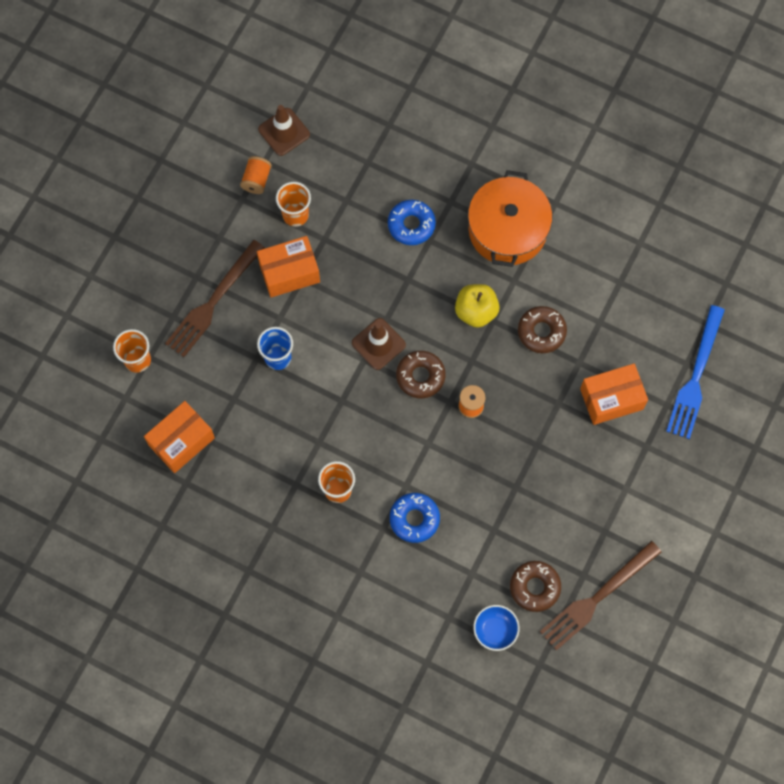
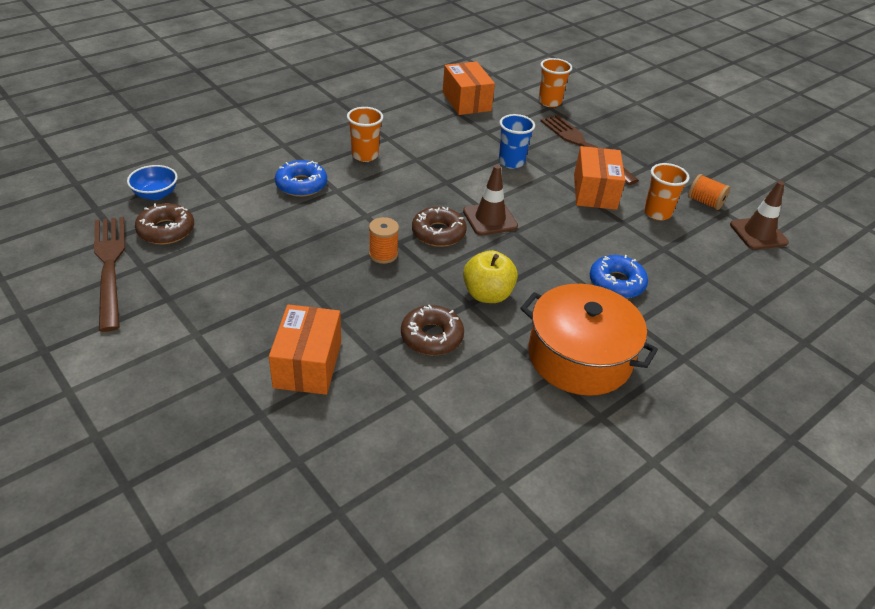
camera: 110 degrees right, 30 degrees down
blue fork [666,305,725,439] -> none

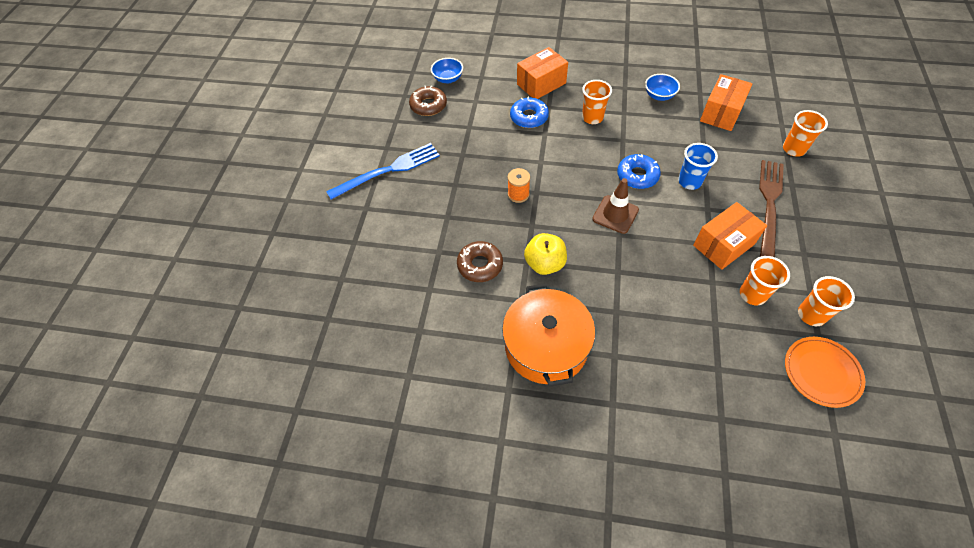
camera: 55 degrees right, 15 degrees up
brown fork [94,217,125,332] -> none
orange box [269,304,341,395] -> orange box moved to [517,47,568,99]
brown donut [412,207,467,247] -> none
blue donut [590,255,648,298] -> blue donut moved to [617,154,661,189]
orange spool [688,174,730,210] -> orange cup [798,276,855,326]
brown traffic cone [730,181,789,250] -> orange plate [785,337,865,408]
none -> blue fork [326,143,440,199]
none -> blue bowl [645,74,680,101]

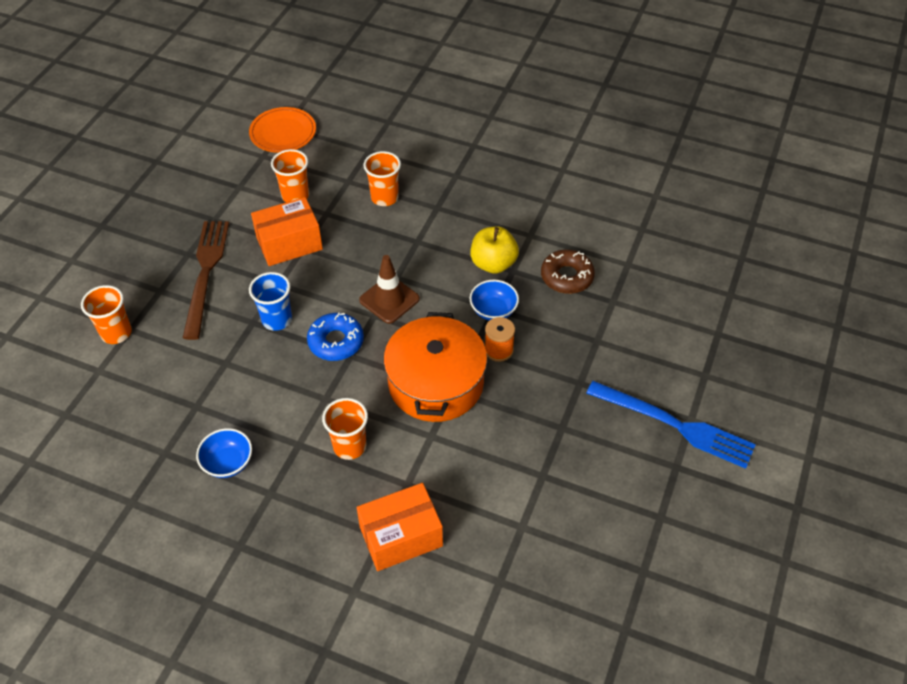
camera: 170 degrees left, 5 degrees down
blue fork [326,143,440,199] -> blue fork turned 135 degrees counterclockwise [586,381,756,469]
brown donut [409,85,447,116] -> none
blue bowl [431,58,463,83] -> blue bowl moved to [470,280,519,321]
orange pot [502,283,595,386] -> orange pot moved to [384,312,487,422]
blue donut [510,97,549,128] -> none
orange box [700,74,753,131] -> none
brown fork [759,160,784,257] -> brown fork turned 150 degrees clockwise [183,221,229,340]
orange cup [798,276,855,326] -> orange cup moved to [363,151,401,206]

